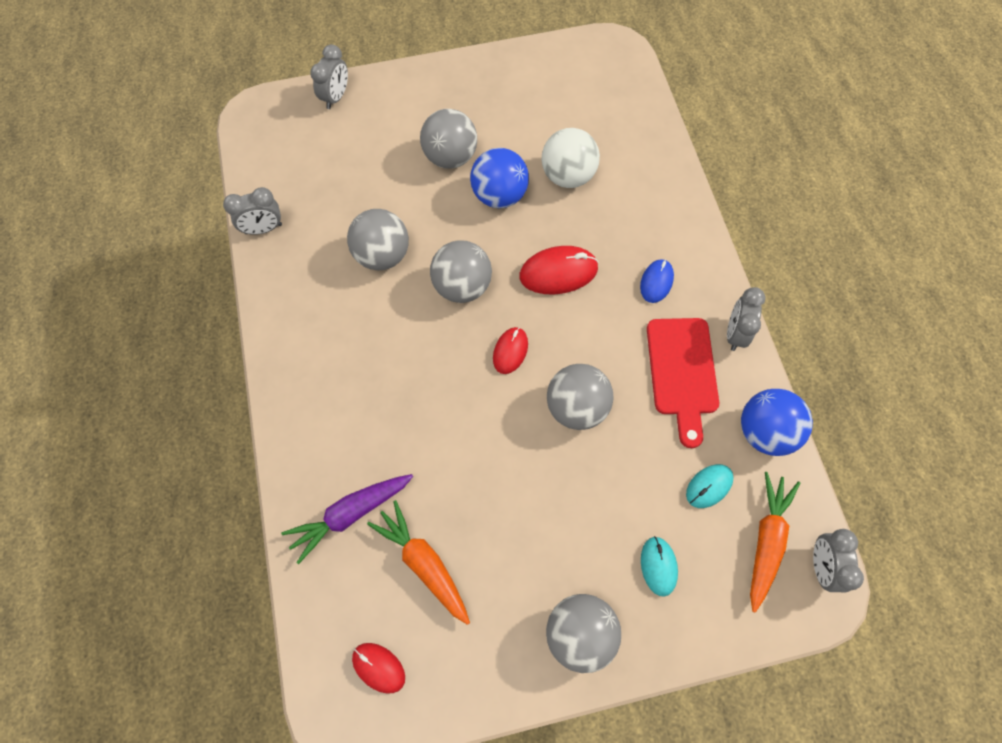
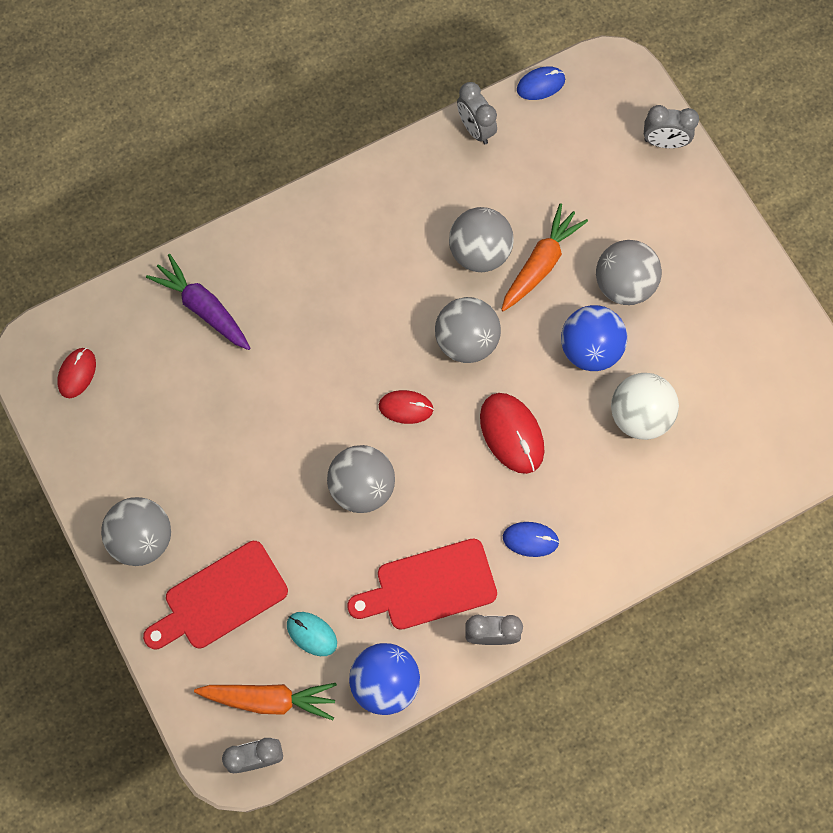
camera: 75 degrees right, 5 degrees up
orange carrot [367,500,470,625] -> orange carrot moved to [501,203,588,312]
turquoise mouse [641,536,678,597] -> red cutting board [143,541,288,649]
none -> blue mouse [517,66,565,100]

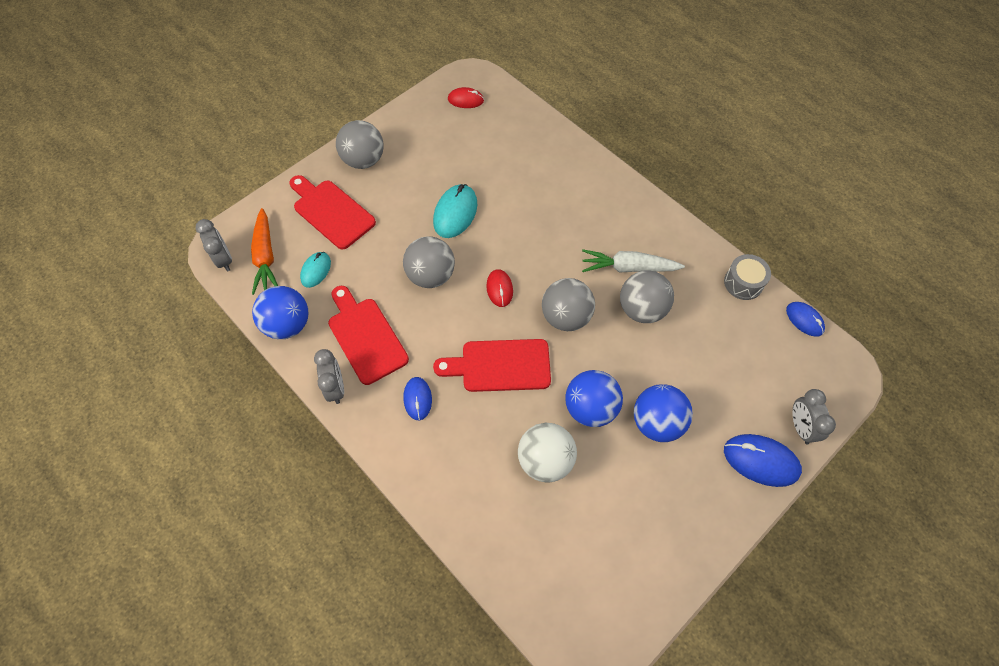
camera: 75 degrees right, 10 degrees down
purple carrot [146,254,250,350] -> none
grey clock [457,82,497,144] -> grey drum [724,254,771,300]
red mouse [480,393,544,474] -> red cutting board [433,339,551,392]
orange carrot [501,203,588,312] -> none
grey ball [596,240,662,305] -> blue ball [634,384,693,442]
none -> turquoise mouse [433,184,477,238]
none -> white carrot [582,249,685,273]
none -> blue mouse [724,434,802,487]

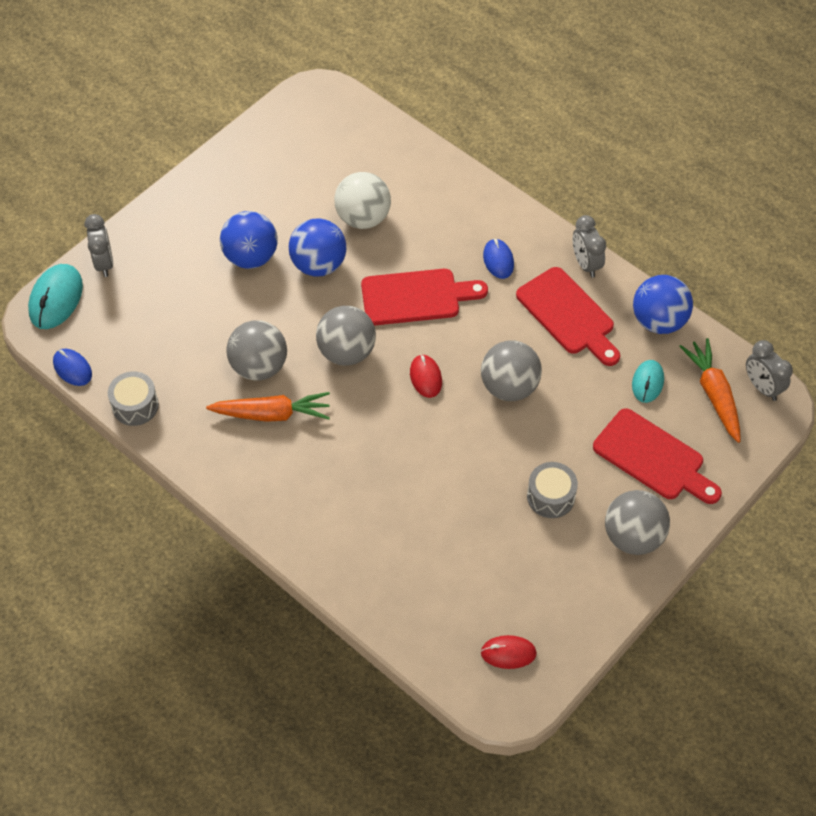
camera: 175 degrees right, 5 degrees down
turquoise mouse [433,184,477,238] -> turquoise mouse moved to [28,264,83,329]
white carrot [582,249,685,273] -> orange carrot [206,392,330,422]
blue mouse [724,434,802,487] -> none
none -> grey drum [527,462,578,518]

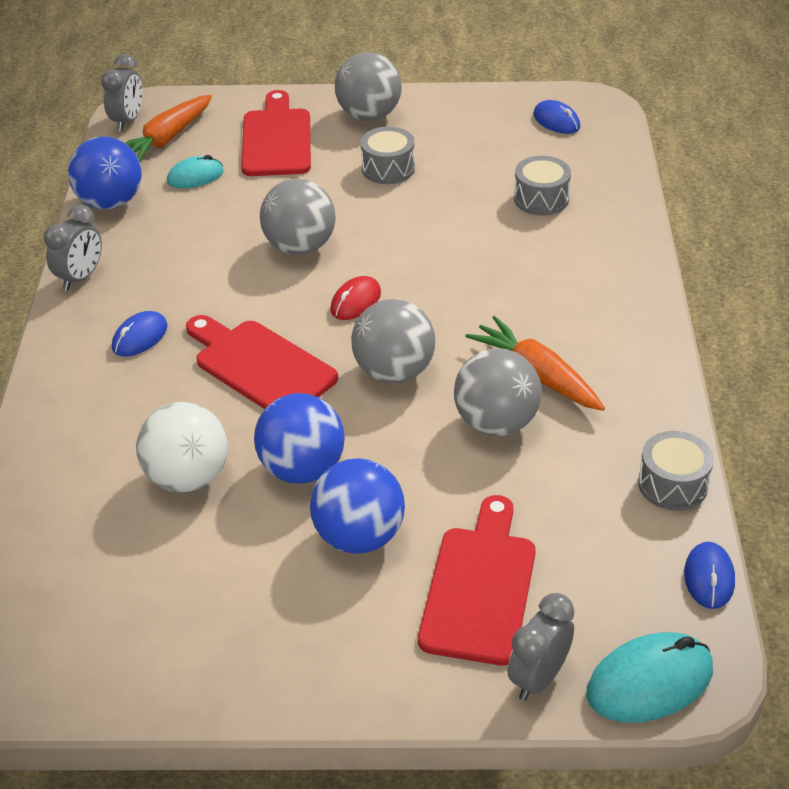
camera: 130 degrees left, 15 degrees down
red mouse [481,635,537,669] -> blue mouse [533,100,580,134]
red cutting board [516,267,620,366] -> red cutting board moved to [418,495,536,665]
none -> grey drum [514,156,571,216]

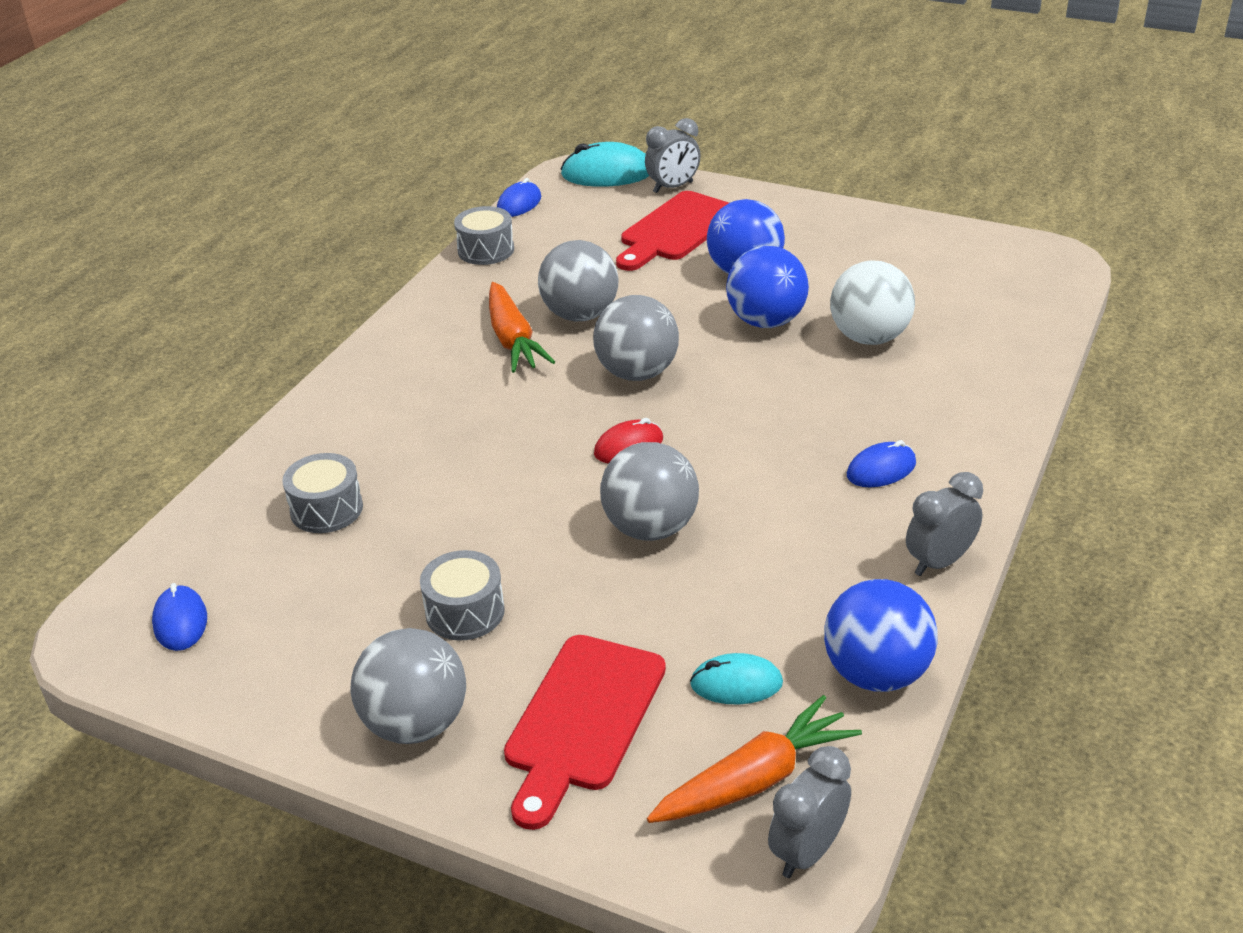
camera: 155 degrees left, 5 degrees down
red cutting board [186,315,338,409] -> none

